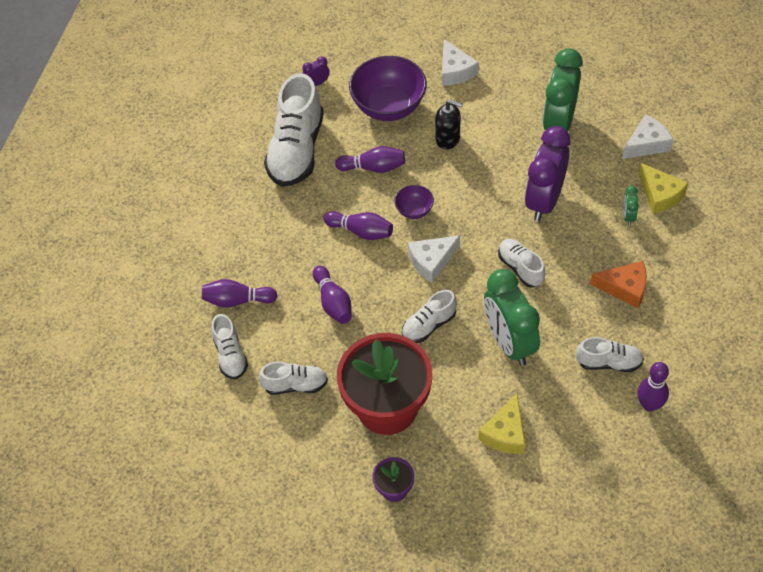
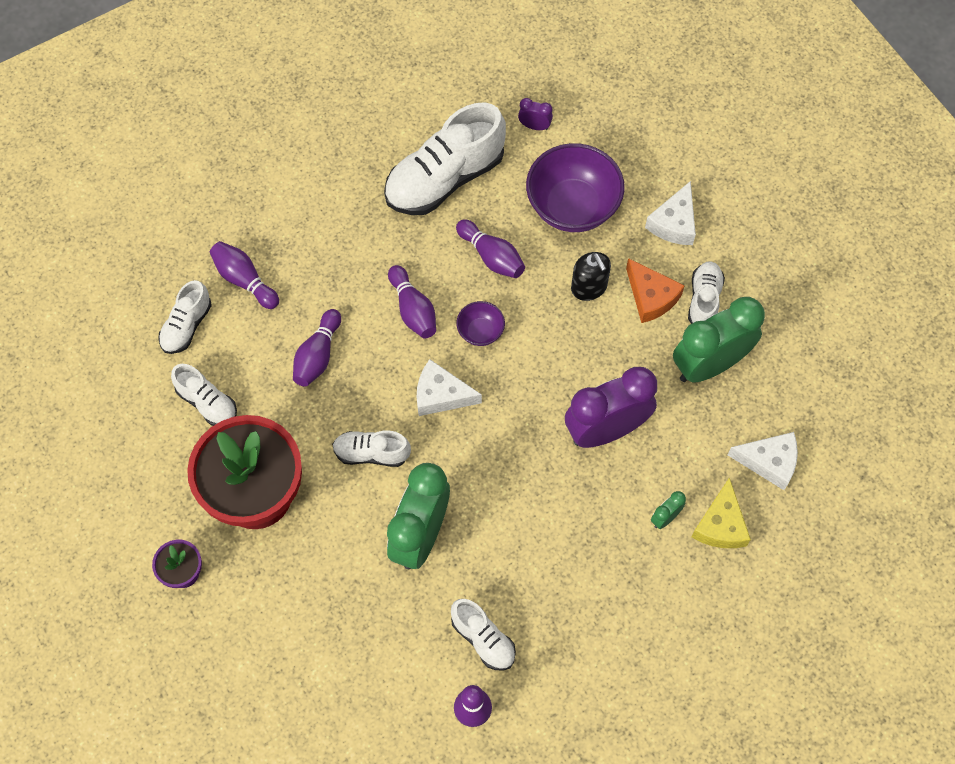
camera: 40 degrees right, 10 degrees up
yellow cheese [478,394,525,454] -> none
white shoe [498,239,545,288] -> white shoe moved to [688,261,725,324]
orange cheese [590,261,647,308] -> orange cheese moved to [626,258,685,323]

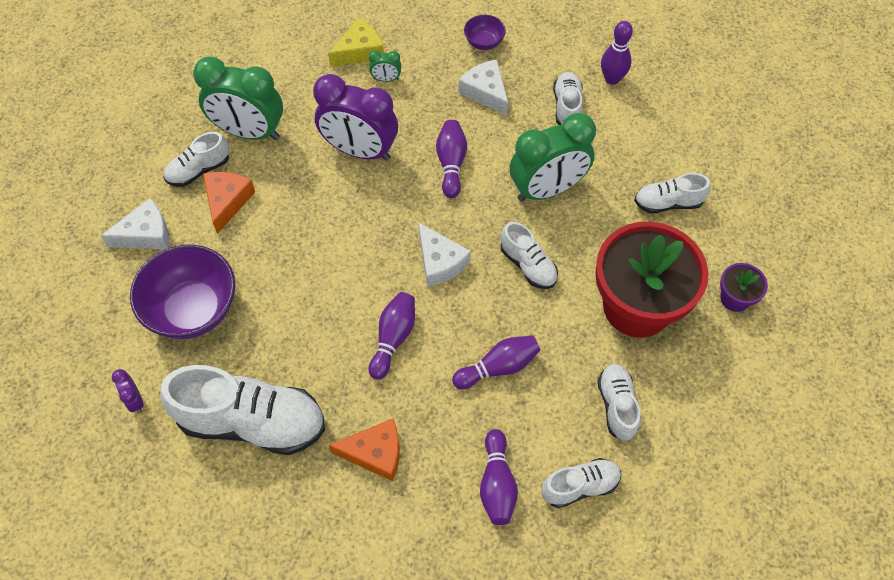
camera: 135 degrees left, 5 degrees down
purple bowling pin [456,219,525,278] -> purple bowling pin moved to [436,120,467,198]
purple bowl [456,301,505,346] -> purple bowl moved to [464,15,506,50]
black soap dispenser [571,252,611,301] -> none
white cheese [728,432,798,490] -> white cheese moved to [459,59,508,115]
none -> orange cheese [329,418,400,481]
none -> white shoe [634,173,711,213]

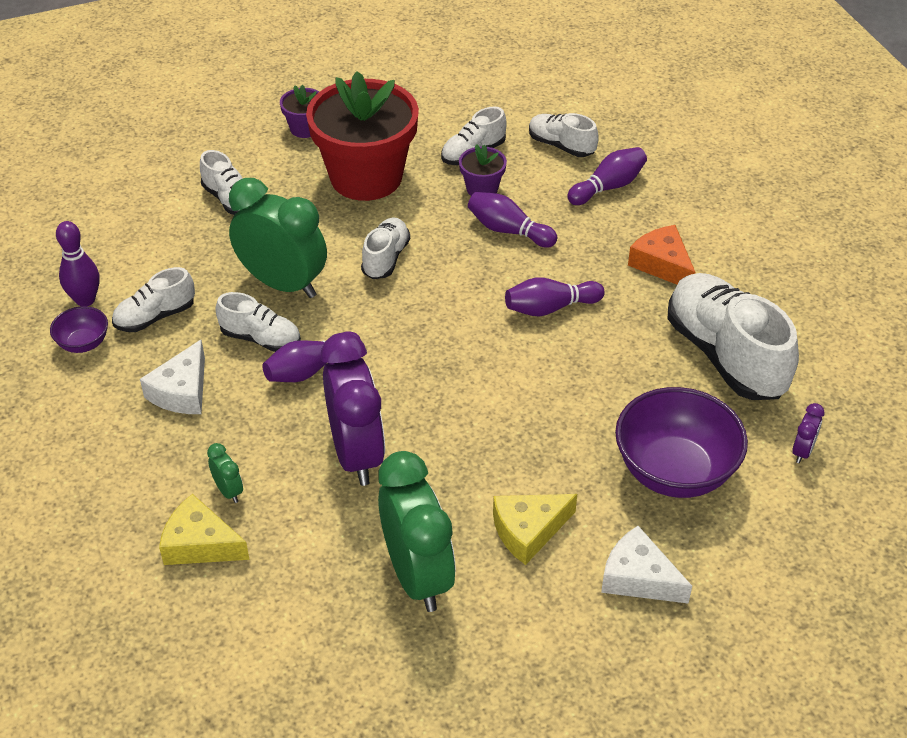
camera: 125 degrees left, 15 degrees down
white shoe [164,132,229,187] -> white shoe moved to [215,292,301,352]
orange cheese [203,172,255,234] -> yellow cheese [493,494,577,565]
white cheese [418,222,471,287] -> none
purple bowl [464,15,506,50] -> purple bowl moved to [50,306,108,353]
none -> purple flower pot [459,144,507,196]

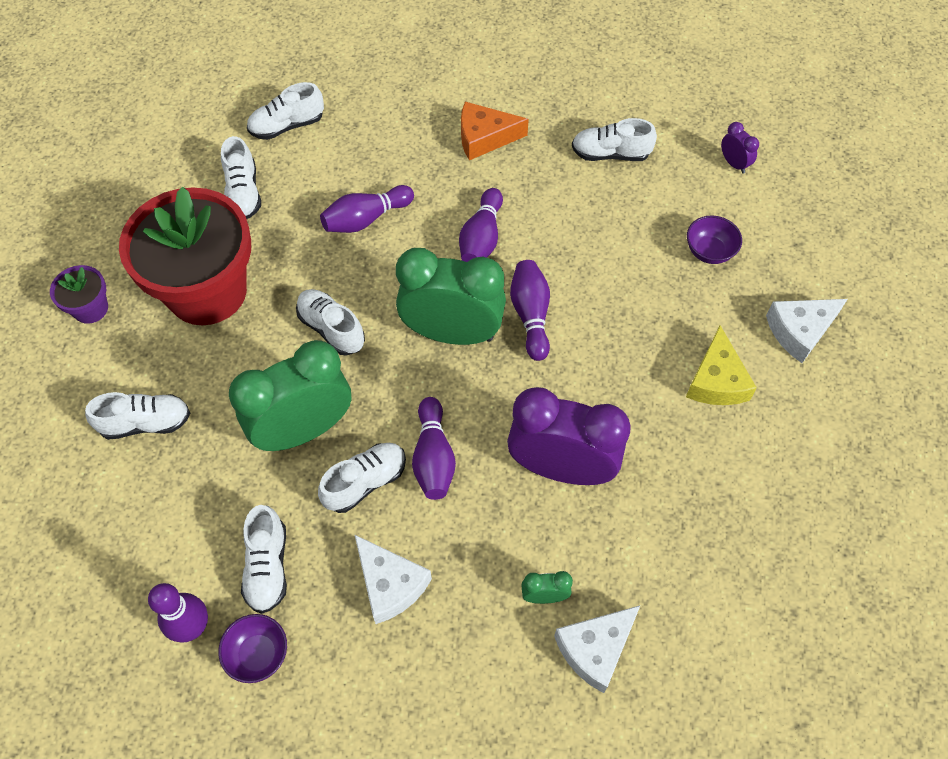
camera: 60 degrees left, 15 degrees up
yellow cheese [159,494,250,565] -> white cheese [554,605,641,693]
green clock [378,451,456,612] -> green clock moved to [396,248,506,345]
purple flower pot [459,144,507,196] -> none
purple bowling pin [567,147,647,205] -> purple bowling pin moved to [510,260,550,361]
purple bowl [615,387,748,498] -> purple bowl [687,215,742,264], size x0.48
white shoe [668,273,799,400] -> white shoe [572,118,657,161], size x0.52

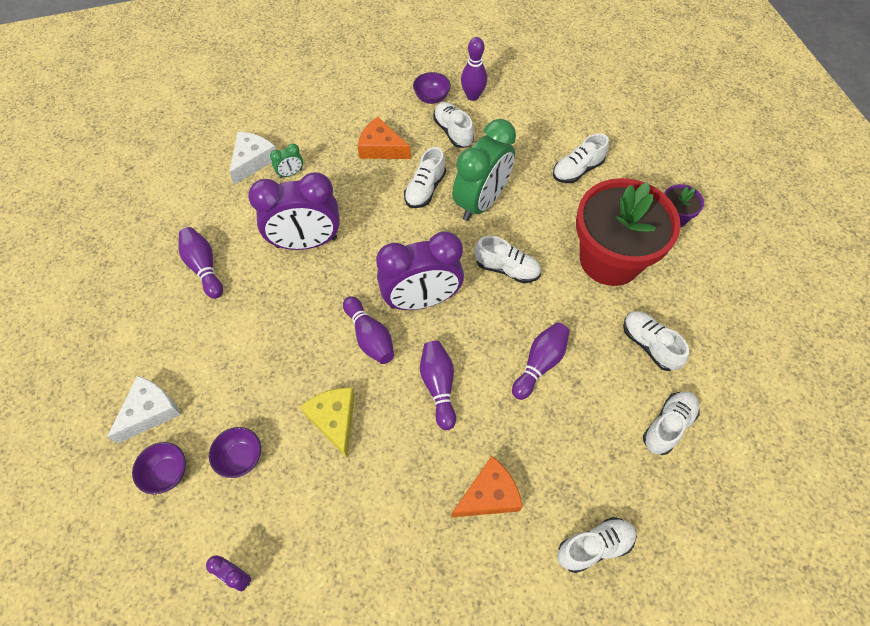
camera: 155 degrees right, 0 degrees up
white cheese [355,535,432,624] -> orange cheese [358,117,411,159]
green clock [396,248,506,345] -> purple clock [376,232,464,310]
purple bowling pin [412,397,456,500] -> purple bowling pin moved to [178,227,223,299]
white shoe [572,118,657,161] -> white shoe moved to [557,517,637,573]
yellow cheese [686,325,757,405] -> yellow cheese moved to [300,388,355,458]
none -> purple bowl [132,442,186,494]

